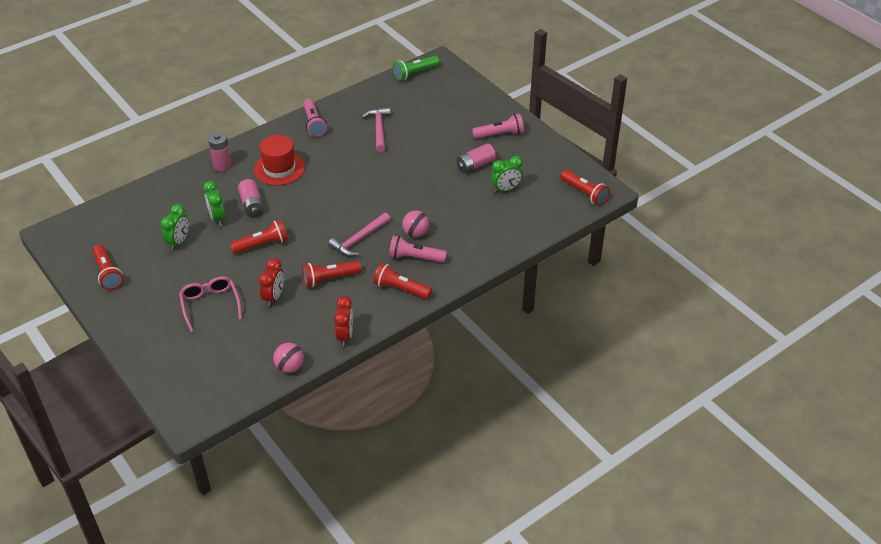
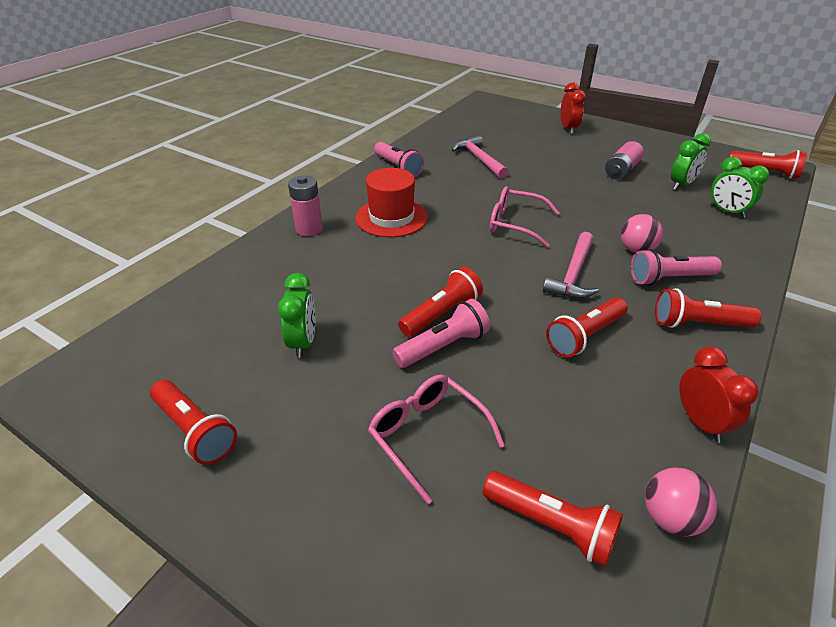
camera: 20 degrees left, 5 degrees down
green clock [203,181,225,226] -> green clock moved to [711,157,769,218]
pink battery [238,179,264,217] -> none
red clock [259,258,284,307] -> red clock moved to [560,83,586,134]
green flashlight [393,56,439,81] -> none
pink flashlight [472,114,524,139] -> pink flashlight moved to [392,299,490,368]
none -> red flashlight [483,471,623,567]
none -> pink glasses [490,186,560,247]

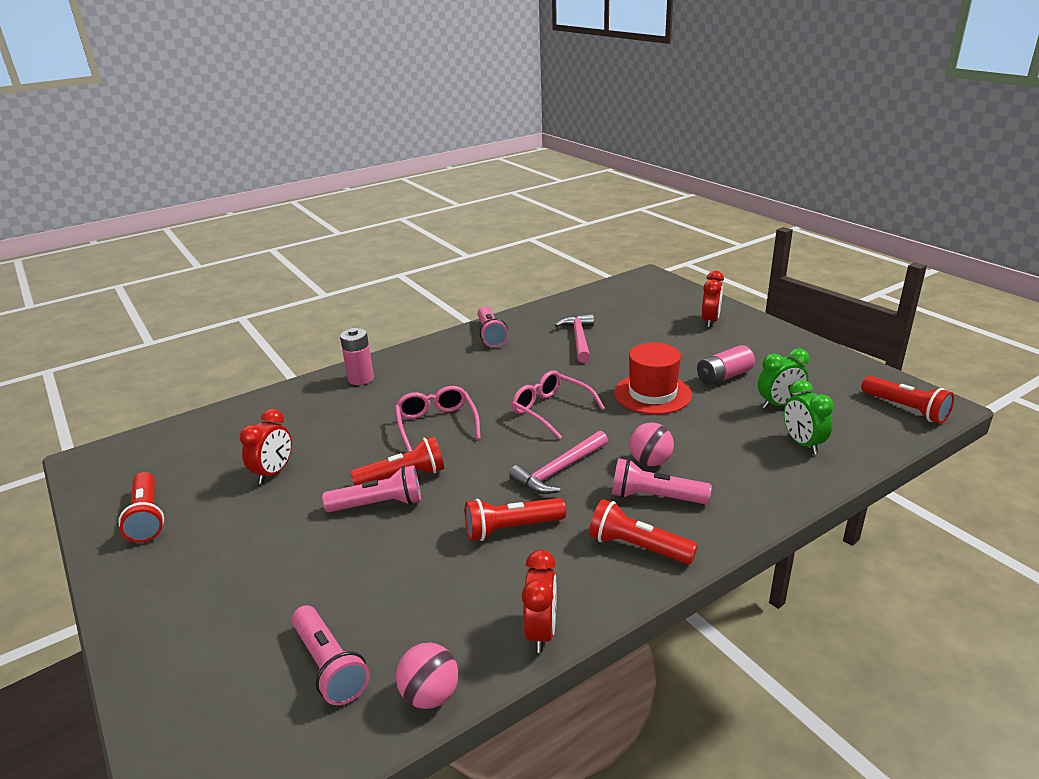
camera: 25 degrees right, 10 degrees down
green clock [278,273,315,358] -> red clock [240,409,292,484]
red hat [355,168,428,237] -> red hat moved to [614,342,692,415]
pink glasses [368,374,505,504] -> pink glasses moved to [395,386,481,452]
red flashlight [483,471,623,567] -> pink flashlight [292,605,370,705]

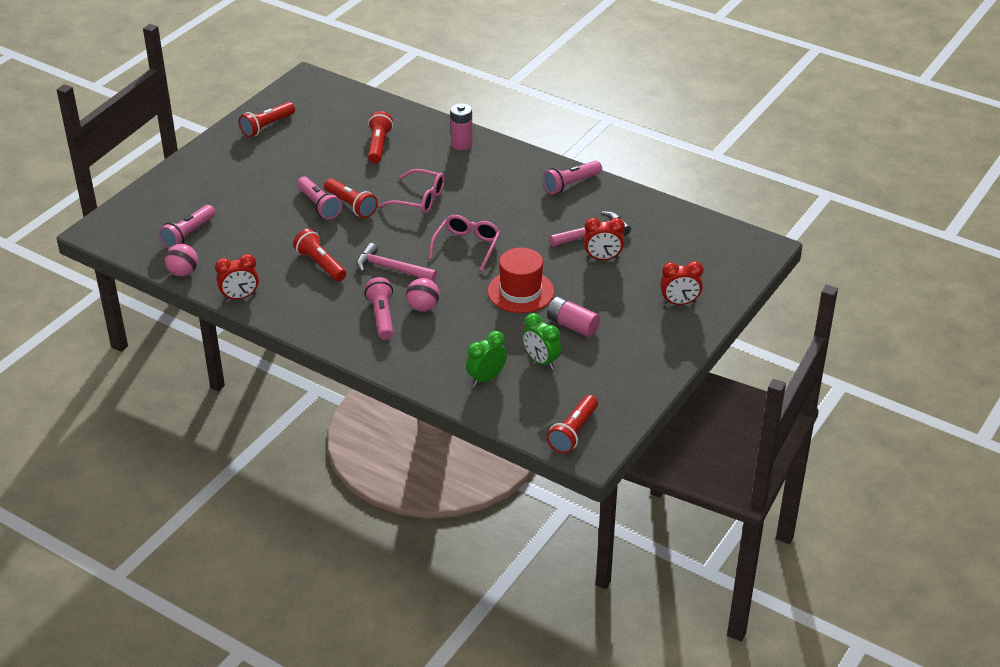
camera: 65 degrees right, 10 degrees up
red clock [240,409,292,484] -> red clock moved to [584,218,625,260]
pink glasses [395,386,481,452] -> pink glasses turned 60 degrees clockwise [379,169,445,214]
red flashlight [589,499,698,564] -> red flashlight moved to [368,111,393,163]

